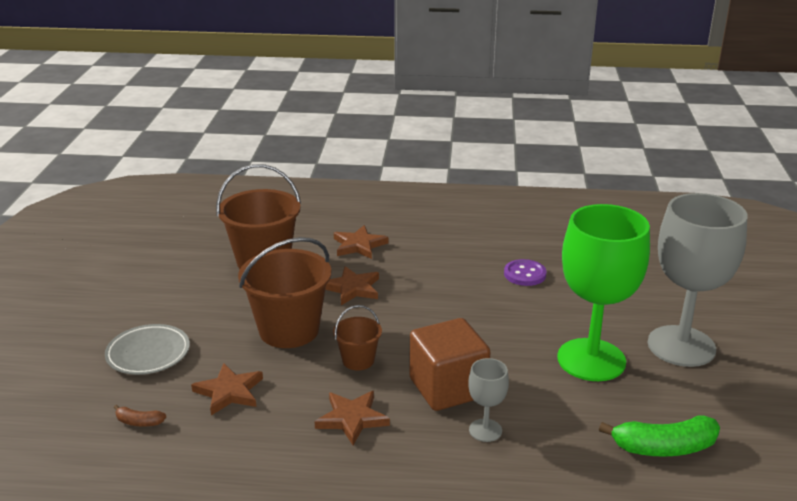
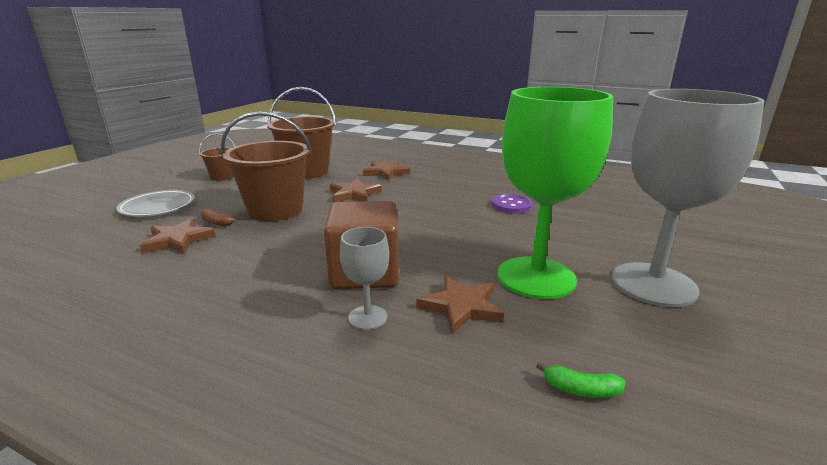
camera: 20 degrees right, 5 degrees down
brown banana [114,405,166,426] -> brown banana moved to [201,208,235,226]
brown star [315,391,390,445] -> brown star moved to [417,276,504,334]
brown bucket [333,305,382,370] -> brown bucket moved to [199,133,235,181]
green banana [599,415,720,457] -> green banana [536,362,625,398], size x0.49

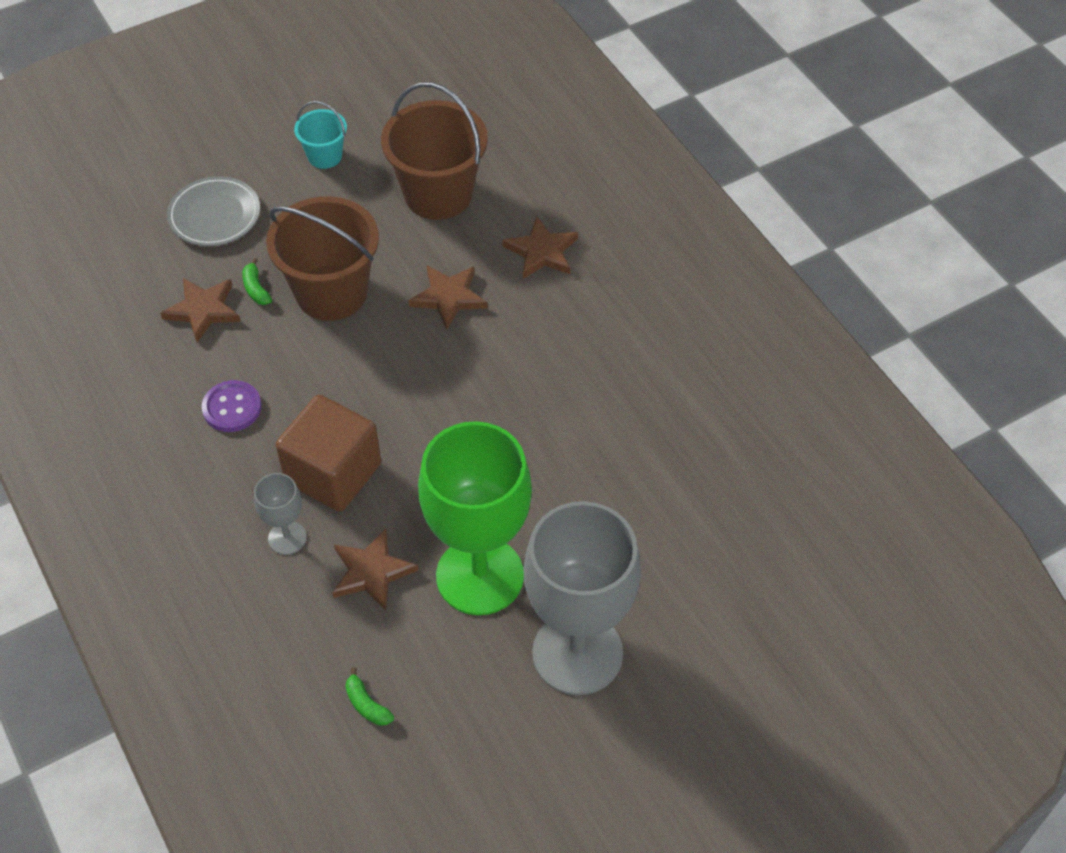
camera: 35 degrees right, 30 degrees up
brown bucket [199,133,235,181] -> turquoise bucket [294,101,347,169]
brown banana [201,208,235,226] -> green banana [242,258,272,305]
purple button [491,194,532,214] -> purple button moved to [202,380,262,432]

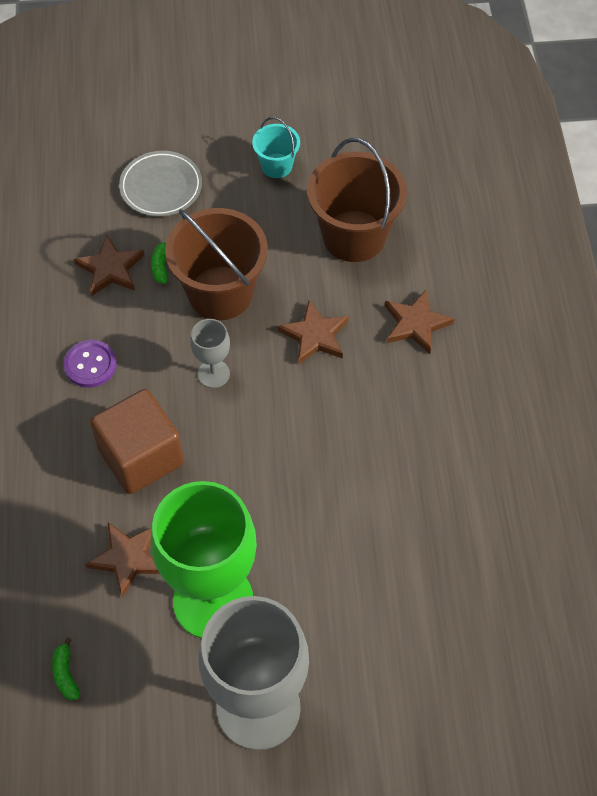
camera: 25 degrees right, 5 degrees up
grey goblet [254,473,307,555] -> grey goblet moved to [190,319,230,388]

